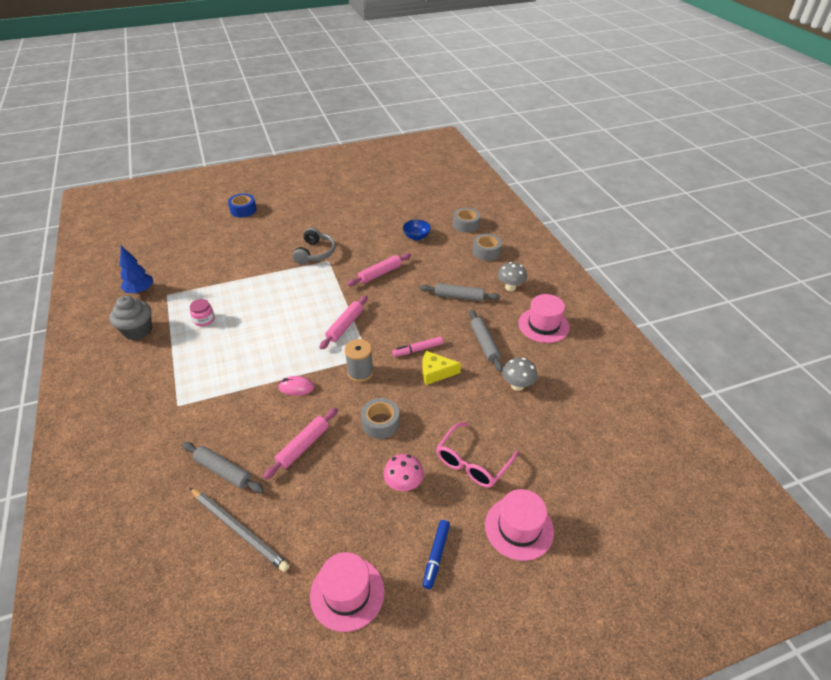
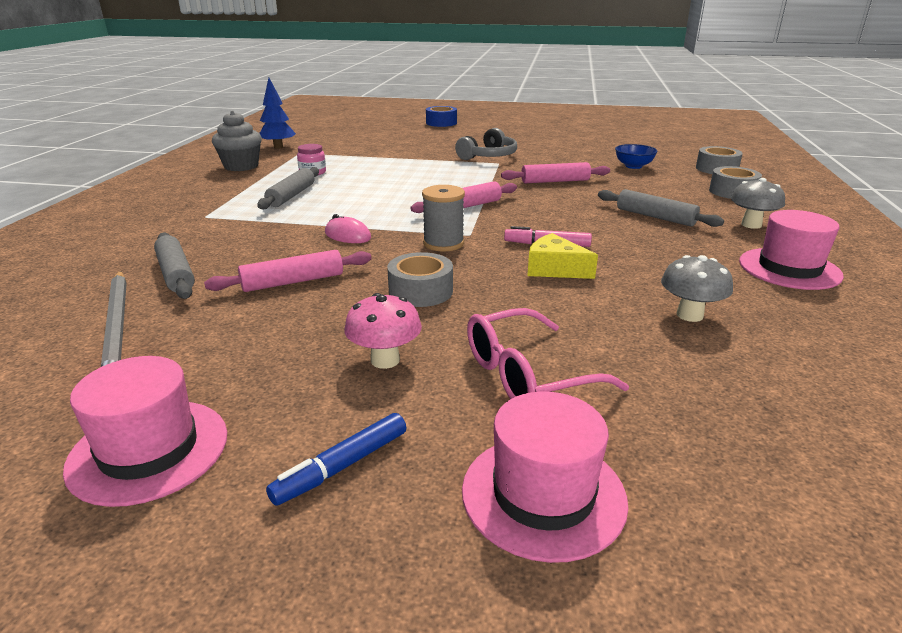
camera: 30 degrees right, 15 degrees down
grey rolling pin [469,310,503,372] -> grey rolling pin moved to [257,167,319,210]

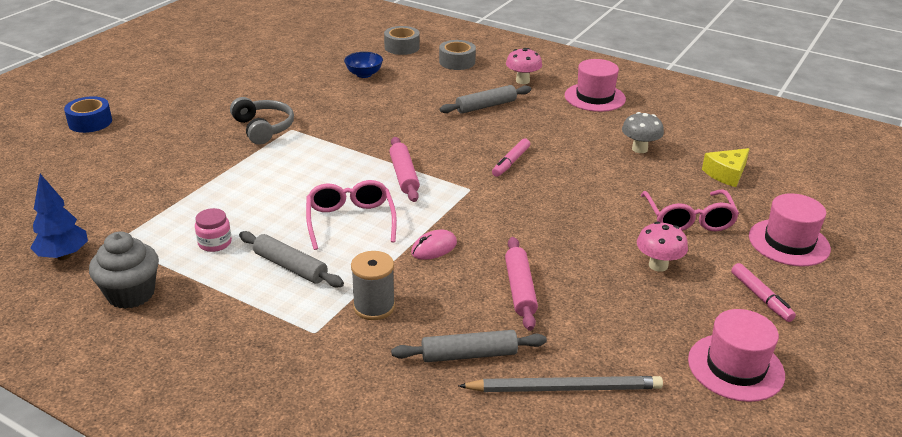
camera: 70 degrees left, 5 degrees up
blue marker [266,413,406,506] -> pink marker [731,263,796,322]
grey tape [387,252,453,307] -> none
grey spool [422,185,465,251] -> grey spool moved to [351,251,395,320]
pink rolling pin [501,162,610,183] -> none
yellow cheese [527,233,598,279] -> yellow cheese moved to [702,148,749,187]
grey mushroom [731,178,785,229] -> pink mushroom [506,48,542,84]
none -> pink glasses [306,180,397,250]

